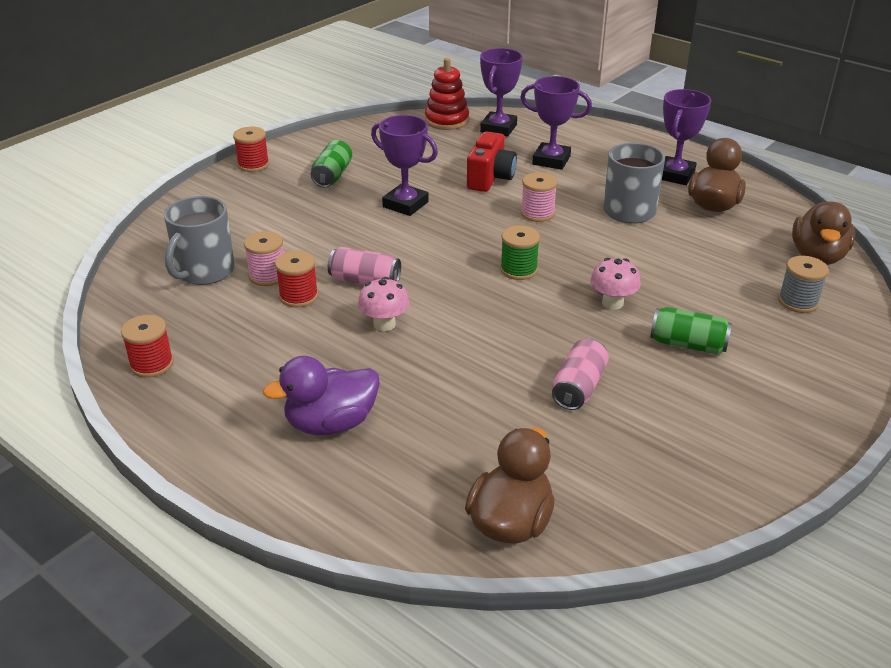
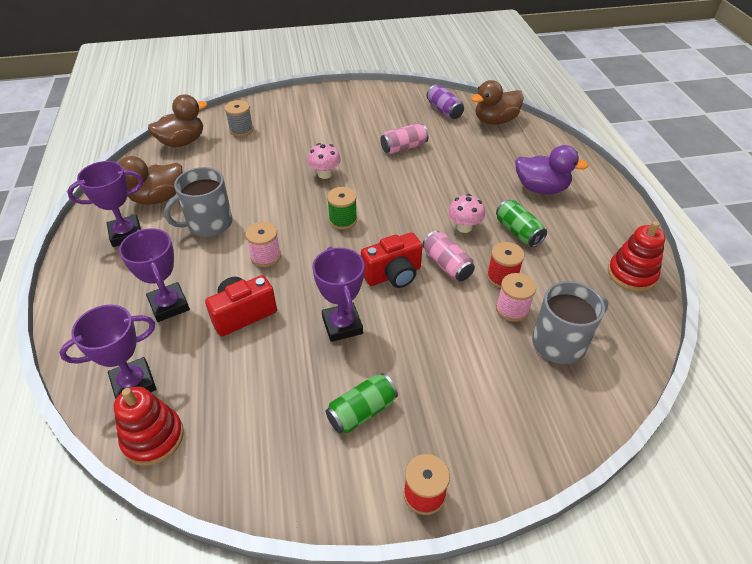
camera: 140 degrees left, 10 degrees up
red spool [121,315,174,378] -> red stacking toy [608,221,665,292]
green can [650,307,732,355] -> green can moved to [496,200,547,247]
none -> red camera [361,232,423,288]
none -> purple can [427,85,464,119]

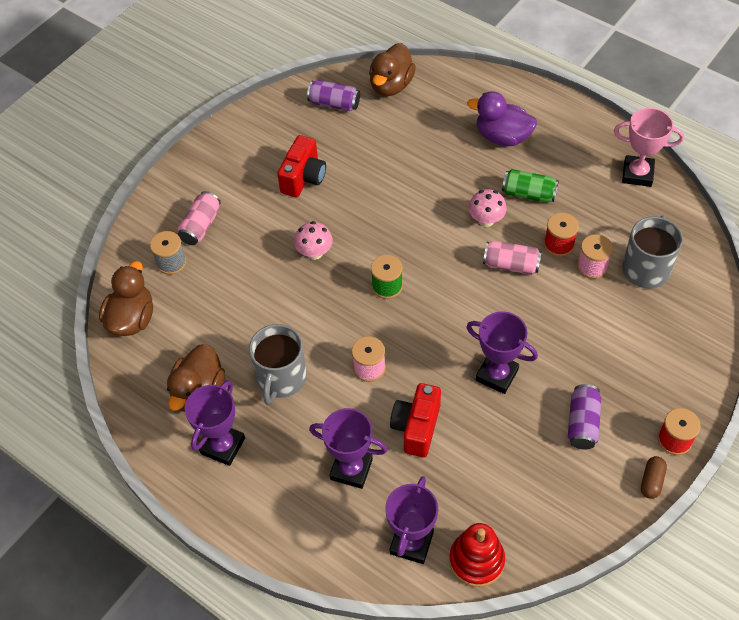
camera: 40 degrees left, 10 degrees up
green can [326,373,398,434] -> purple can [568,384,602,450]
red camera [361,232,423,288] -> red camera moved to [277,135,326,197]
pink can [380,123,429,154] -> pink can moved to [177,191,221,245]
purple duck [515,145,588,194] -> purple duck turned 135 degrees counterclockwise [467,91,537,146]
red stacking toy [608,221,665,292] -> pink trophy [614,108,684,187]
none -> brown capsule [641,456,667,499]

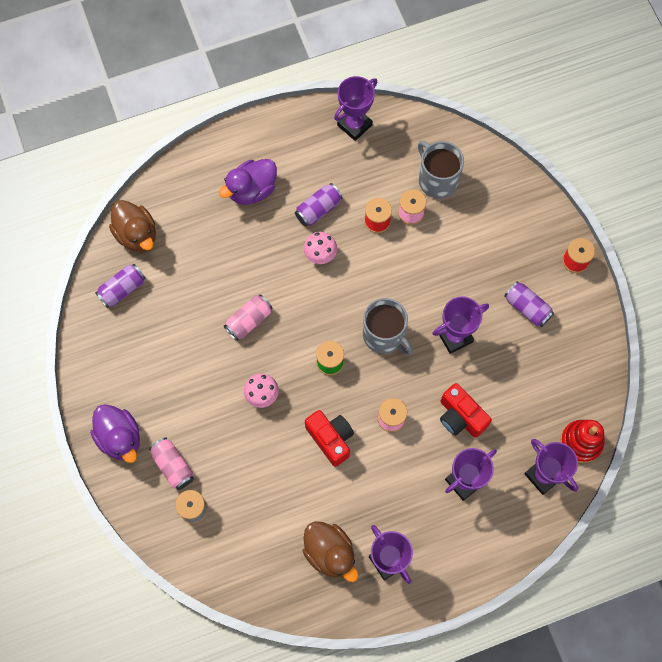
camera: 60 degrees left, 15 degrees up
brown duck [99,261,153,336] -> none
grey mug [249,324,307,405] -> grey mug moved to [363,298,413,355]
red camera [277,135,326,197] -> red camera moved to [305,410,354,467]
pink can [483,241,542,275] -> pink can moved to [224,294,272,341]
green can [502,169,559,203] -> purple can [295,183,343,226]
pink trophy [614,108,684,187] -> purple trophy [334,76,378,141]
brown capsule [641,456,667,499] -> none
none -> purple duck [90,404,140,463]

